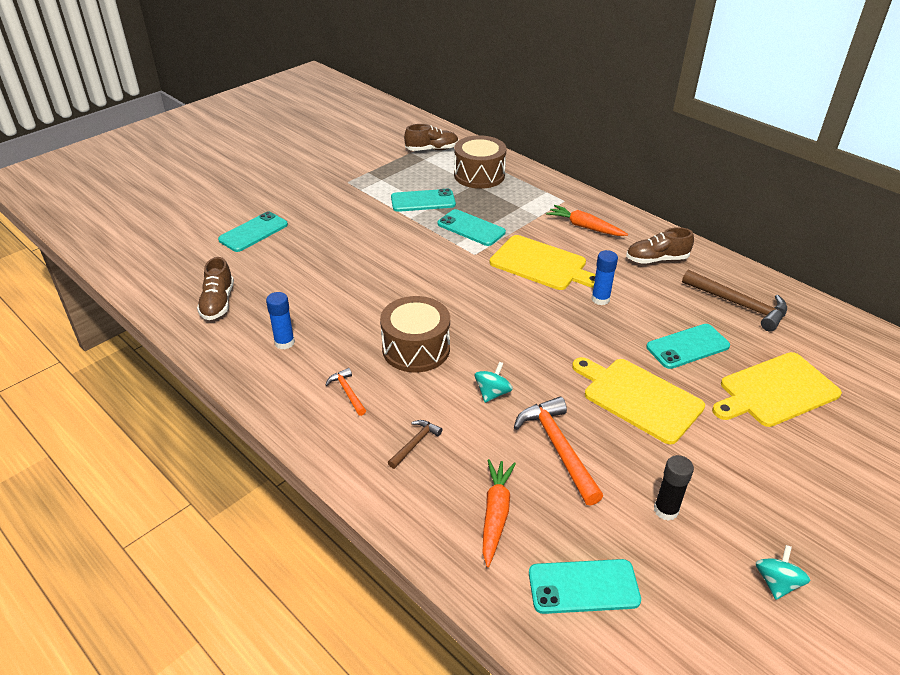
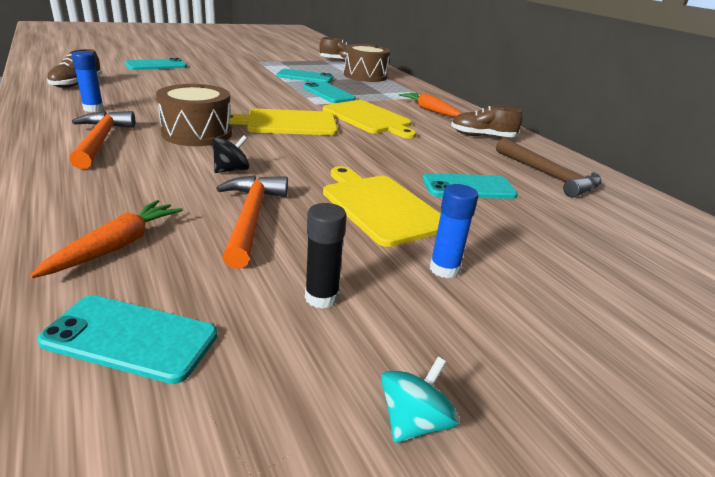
camera: 15 degrees right, 10 degrees down
orange hammer [325,368,366,416] -> orange hammer [69,111,135,169], size x1.92
brown hammer [388,420,442,469] -> none
turquoise spinning top [475,362,513,403] -> black spinning top [212,135,249,173]
blue glue stick [591,250,618,305] -> blue glue stick moved to [430,184,478,278]
yellow cutting board [712,352,842,427] -> yellow cutting board moved to [229,109,338,135]

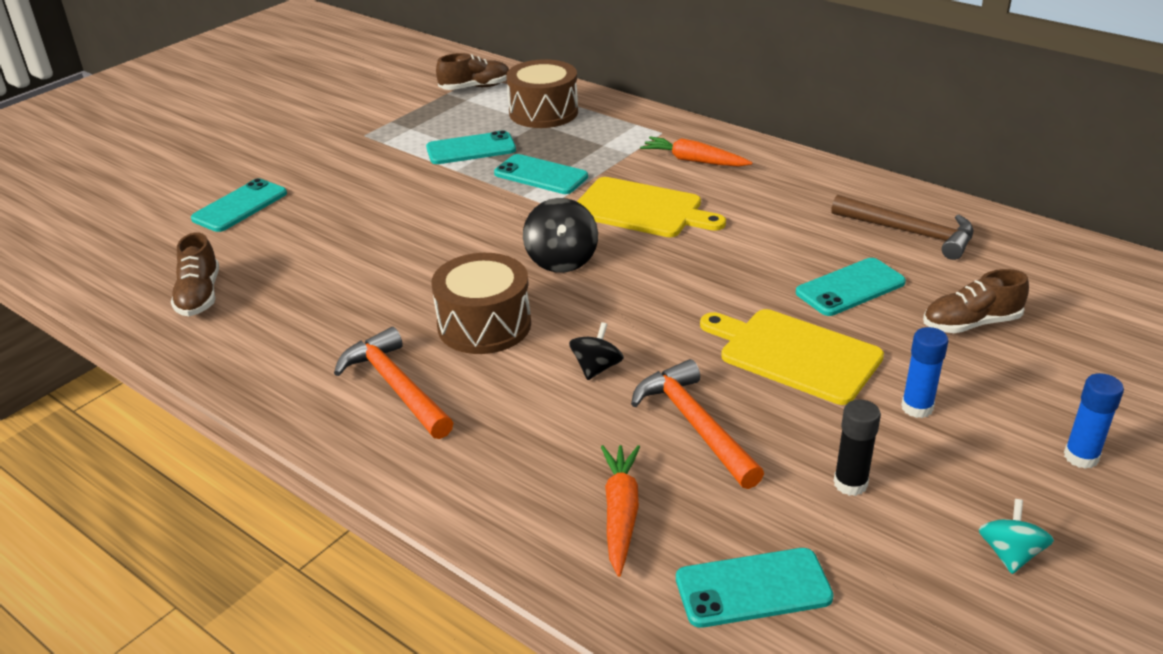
camera: 20 degrees left, 5 degrees up
blue glue stick [72,51,104,112] -> blue glue stick moved to [1064,373,1124,469]
yellow cutting board [229,109,338,135] -> black spinning top [523,198,598,273]
brown shoe [451,105,522,137] -> brown shoe moved to [923,269,1029,333]

